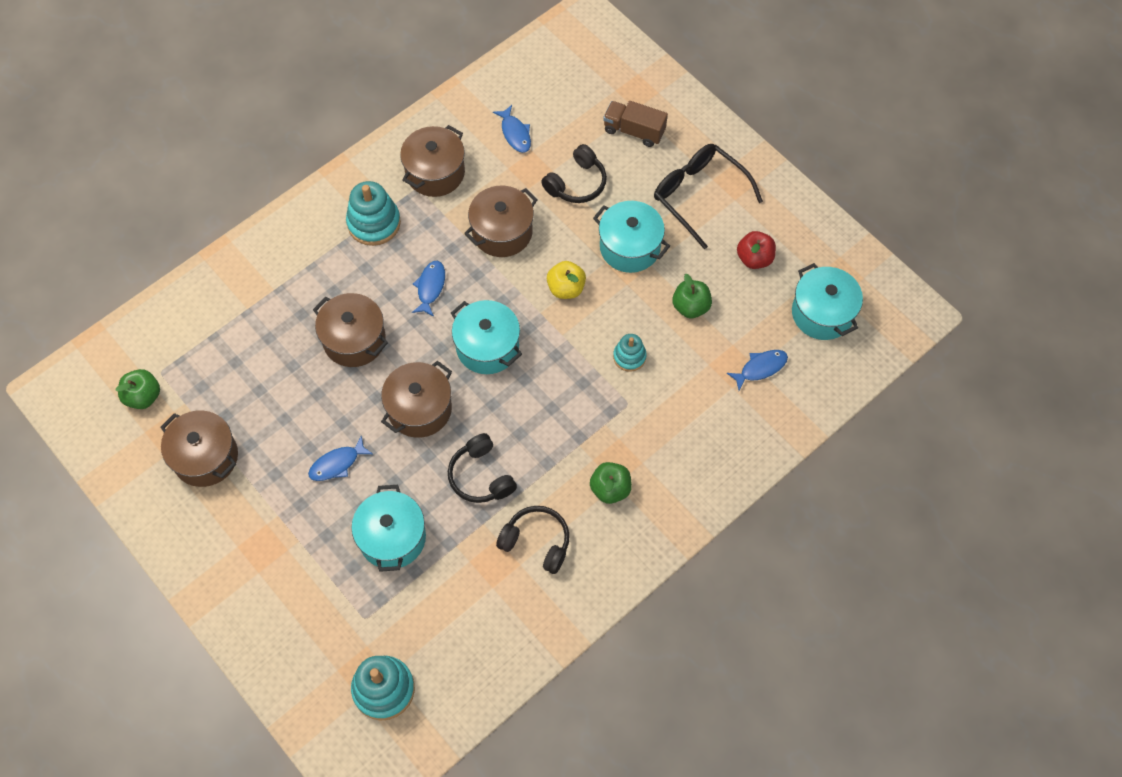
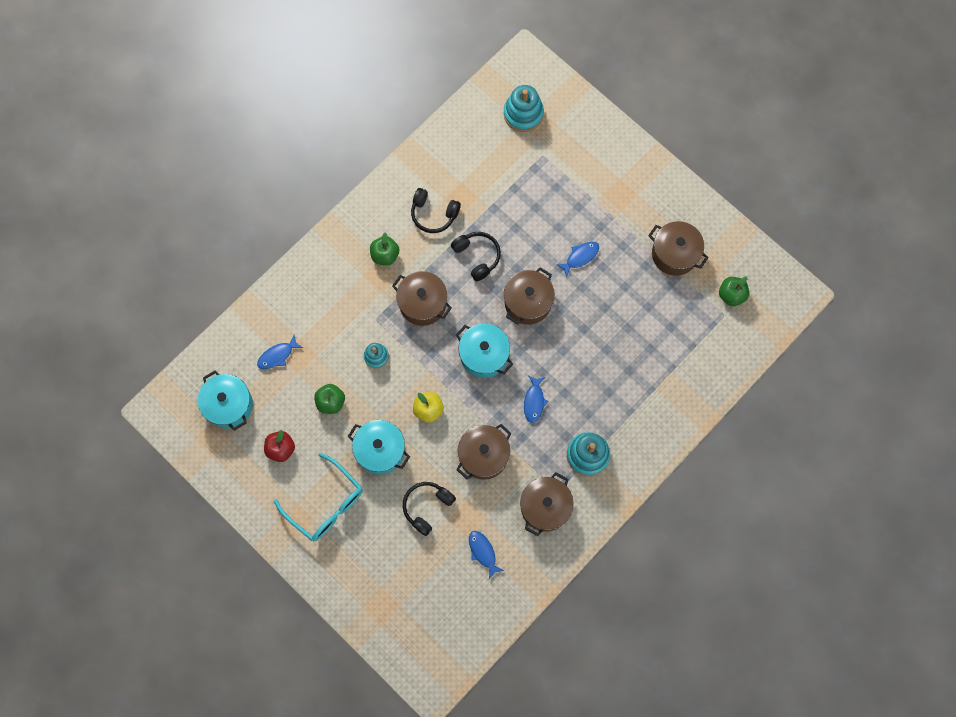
camera: 175 degrees right, 10 degrees up
brown pot [313,293,388,367] -> brown pot moved to [392,271,452,326]
turquoise pot [352,485,426,572] -> none
brown truck [603,101,668,147] -> none
black glasses [654,144,763,249] -> turquoise glasses [274,453,363,541]

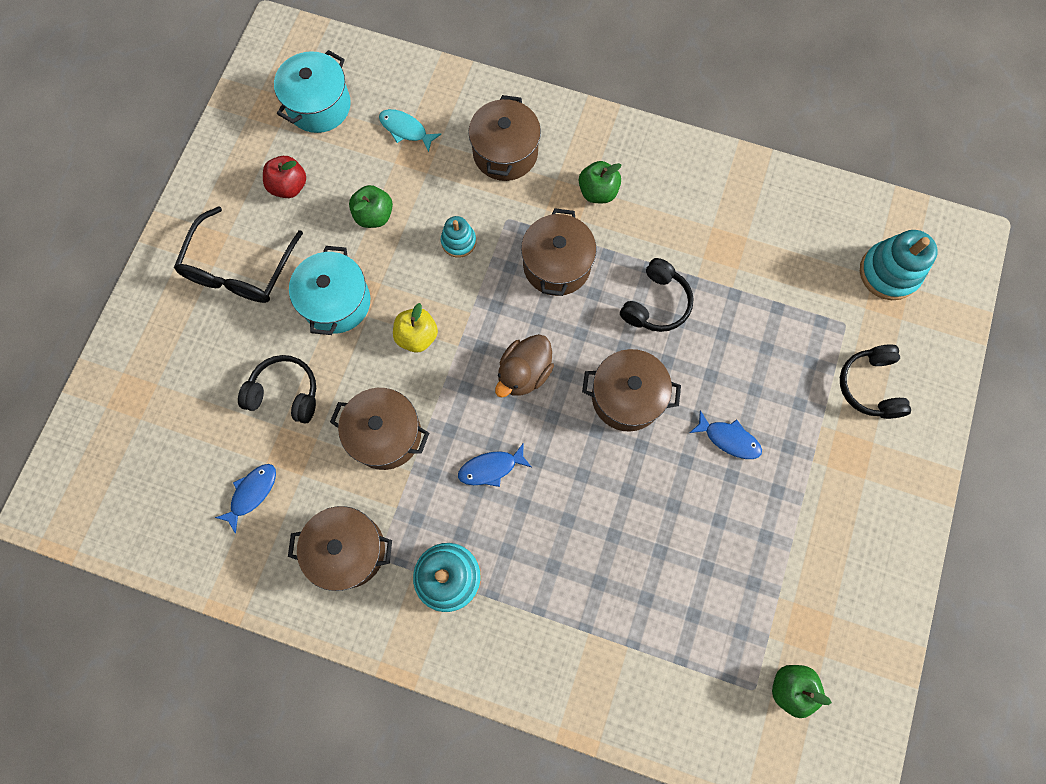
camera: 65 degrees right, 0 degrees up
blue fish [257,335,303,369] -> turquoise fish [379,109,441,152]
turquoise glasses [274,453,363,541] -> black glasses [174,206,303,303]
black headphones [411,188,461,233] -> black headphones moved to [840,344,911,419]
turquoise pot [456,324,513,378] -> brown duck [495,334,554,397]
brown pot [648,221,709,276] -> brown pot moved to [468,95,541,181]

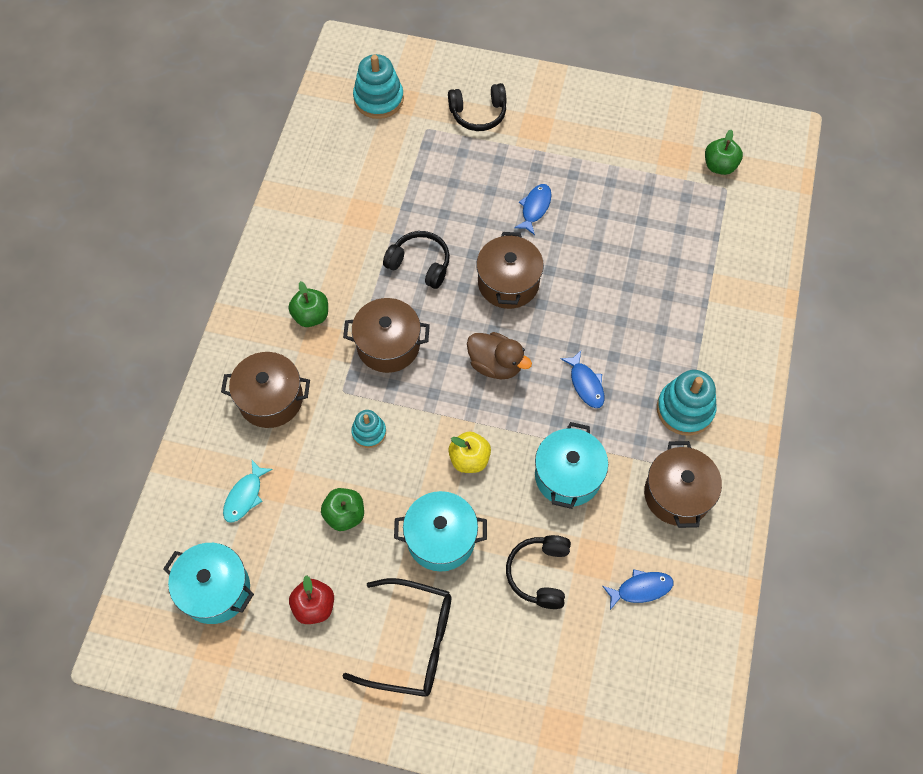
camera: 95 degrees left, 10 degrees down
blue fish [215,464,276,534] -> blue fish turned 135 degrees clockwise [603,569,674,610]
brown pot [330,388,429,470] -> turquoise pot [535,422,608,509]

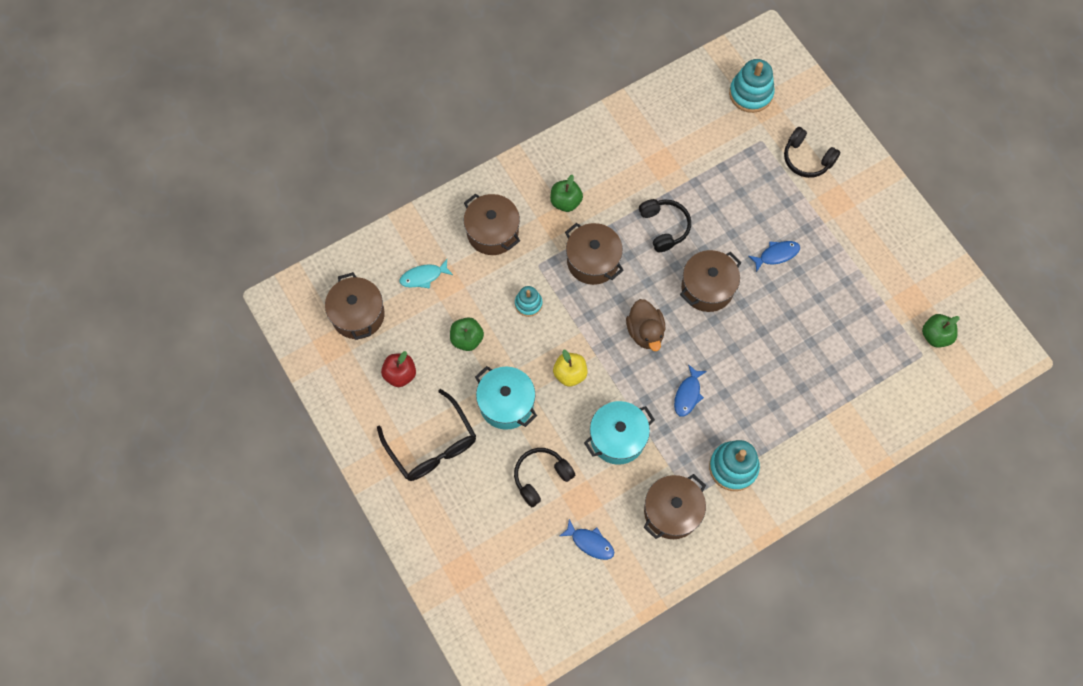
camera: 45 degrees right, 5 degrees up
turquoise pot [163,543,254,624] -> brown pot [325,272,385,340]

